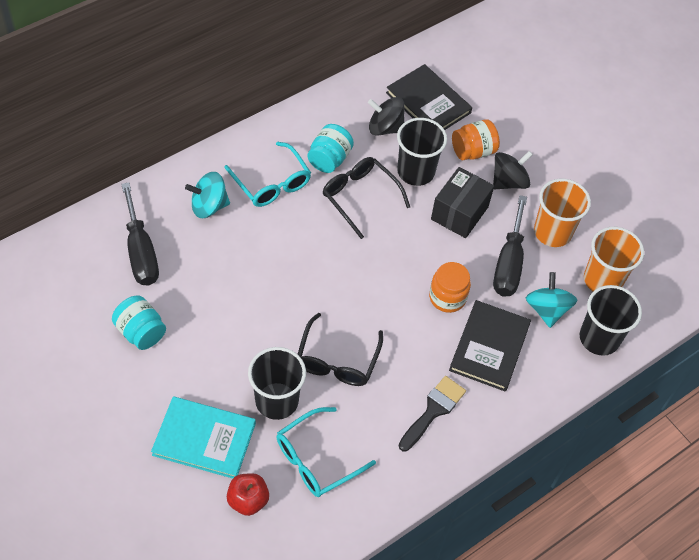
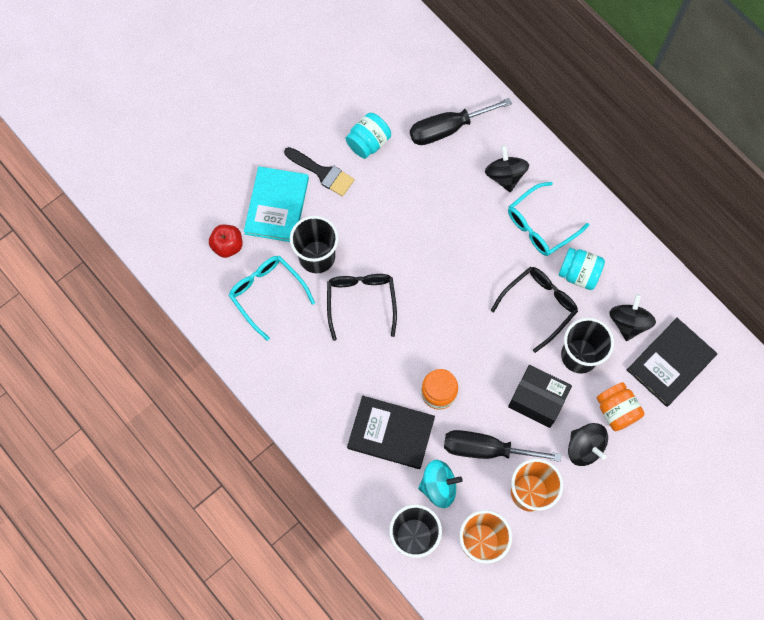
camera: 90 degrees right, 15 degrees up
turquoise spinning top [185,172,230,218] -> black spinning top [485,145,529,192]
black glasses [298,313,383,386] -> black glasses turned 75 degrees clockwise [327,274,397,341]
black brush [399,376,466,451] -> black brush moved to [284,147,354,197]

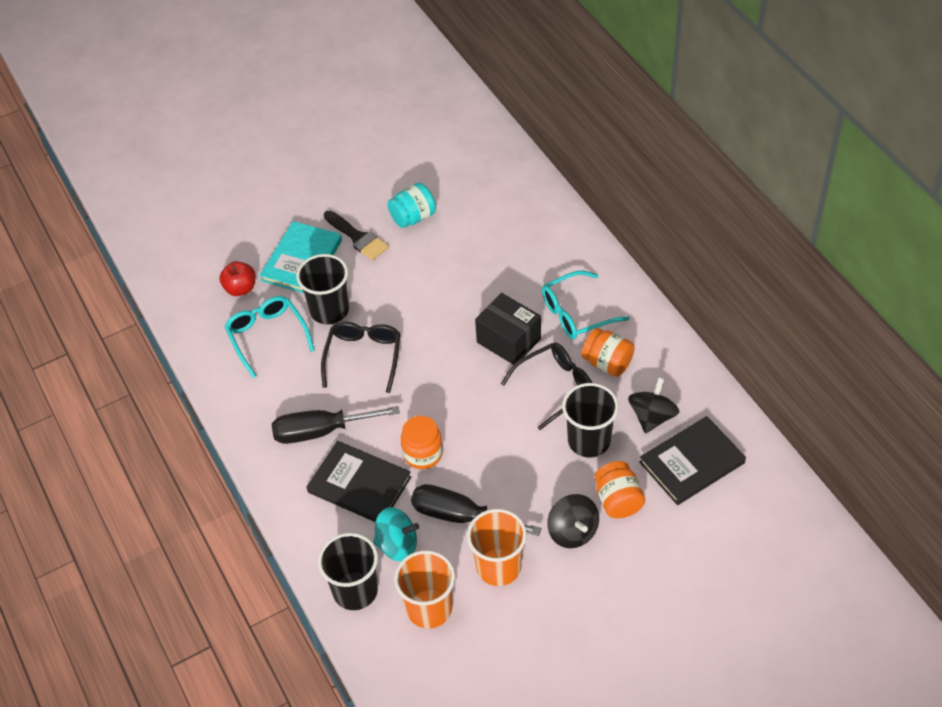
camera: 15 degrees right, 20 degrees down
black screwdriver [410,98,512,145] -> black screwdriver moved to [272,406,400,444]
black spinning top [485,145,529,192] -> none
black box [508,365,572,428] -> black box moved to [475,293,541,365]
turquoise jar [559,248,605,290] -> orange jar [582,328,635,377]

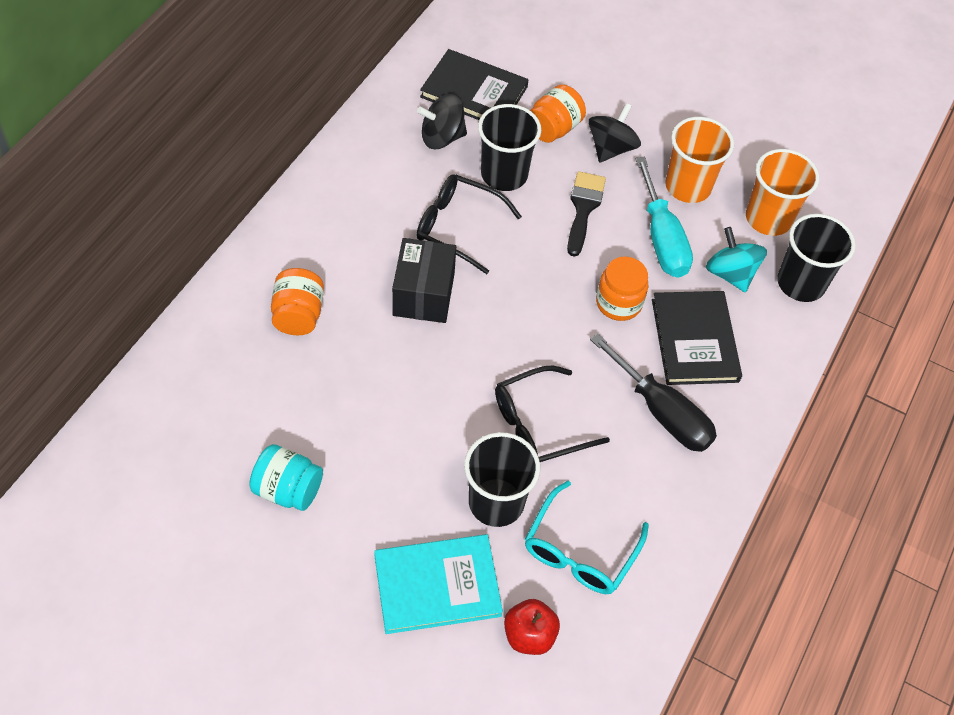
camera: 130 degrees left, 5 degrees up
black brush [324,211,389,260] -> black brush moved to [567,171,606,257]
black screwdriver [411,484,542,536] -> turquoise screwdriver [636,157,693,278]
turquoise glasses [542,270,630,339] -> none
orange jar [582,328,635,377] -> orange jar moved to [271,268,324,335]

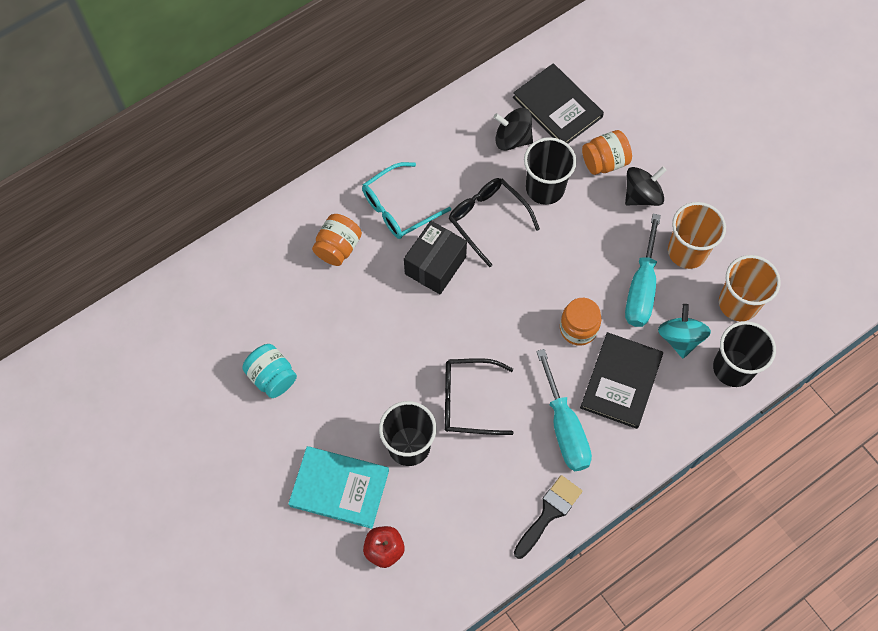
camera: 30 degrees right, 10 degrees up
turquoise glasses [525,481,649,594] -> turquoise glasses moved to [362,162,451,239]
black brush [567,171,606,257] -> black brush moved to [514,475,582,559]
black screwdriver [590,333,717,452] -> turquoise screwdriver [536,349,592,472]

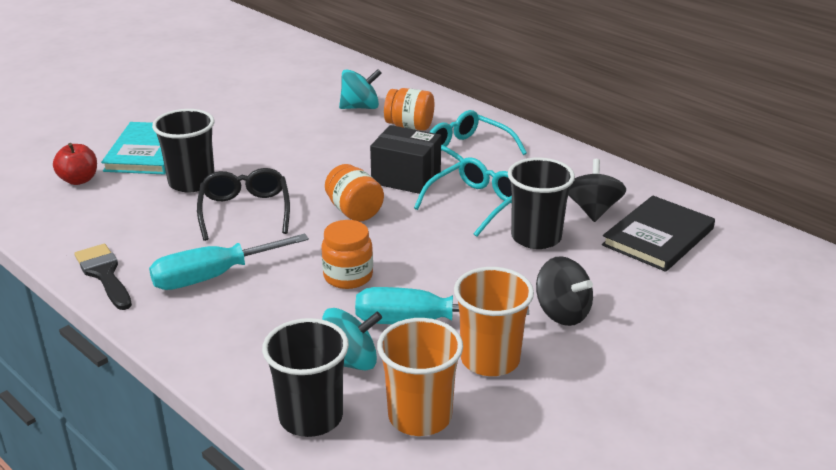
camera: 80 degrees right, 35 degrees down
turquoise jar [243,344,297,398] -> none
black glasses [449,178,540,267] -> turquoise glasses [414,157,512,237]
black brush [514,475,582,559] -> black brush turned 150 degrees counterclockwise [74,244,132,310]
black book [580,332,663,429] -> none
orange jar [582,130,632,175] -> orange jar moved to [325,164,384,222]
none -> turquoise spinning top [339,69,382,109]

